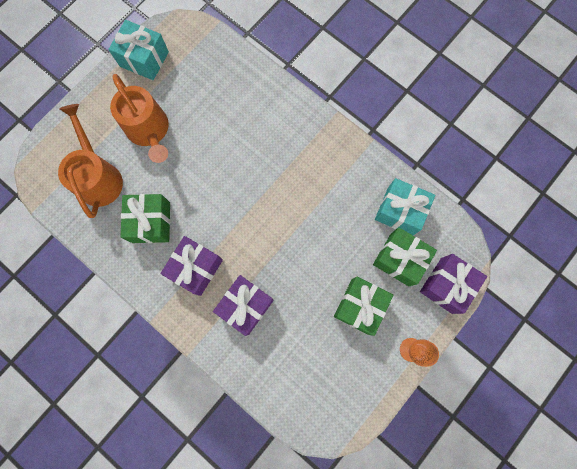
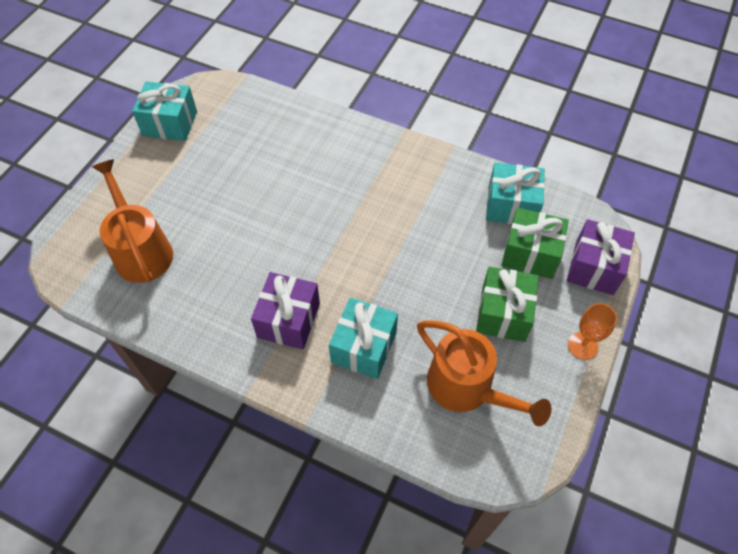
camera: 15 degrees left, 20 degrees down
orange watering can [110,74,169,163] -> orange watering can moved to [417,320,551,426]
green gift [120,194,170,243] -> none
purple gift [213,275,274,336] -> turquoise gift [329,297,398,379]

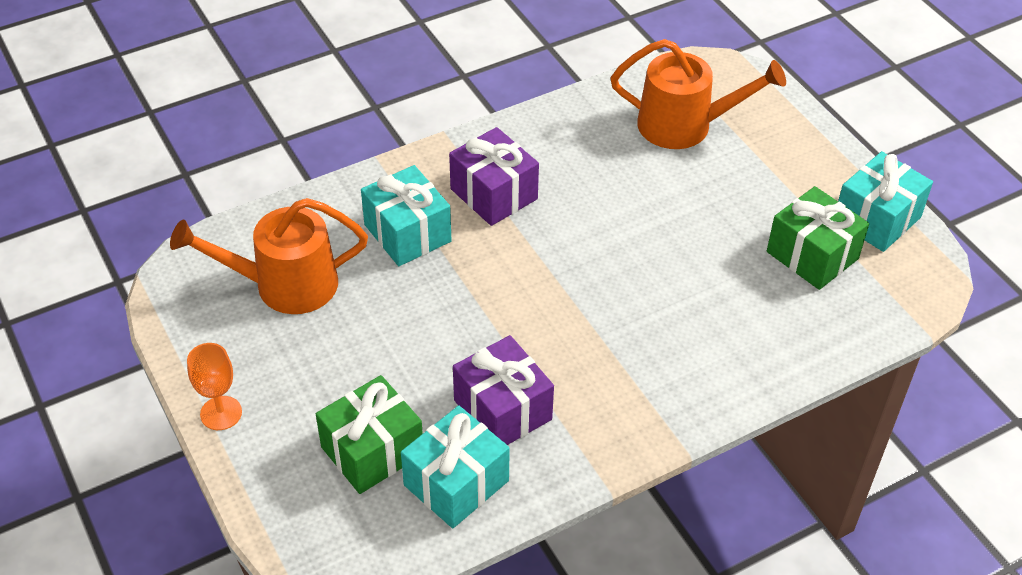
camera: 125 degrees right, 10 degrees down
green gift [476,267,539,342] -> green gift moved to [767,186,869,290]
purple gift [567,219,635,295] -> purple gift moved to [453,335,554,445]

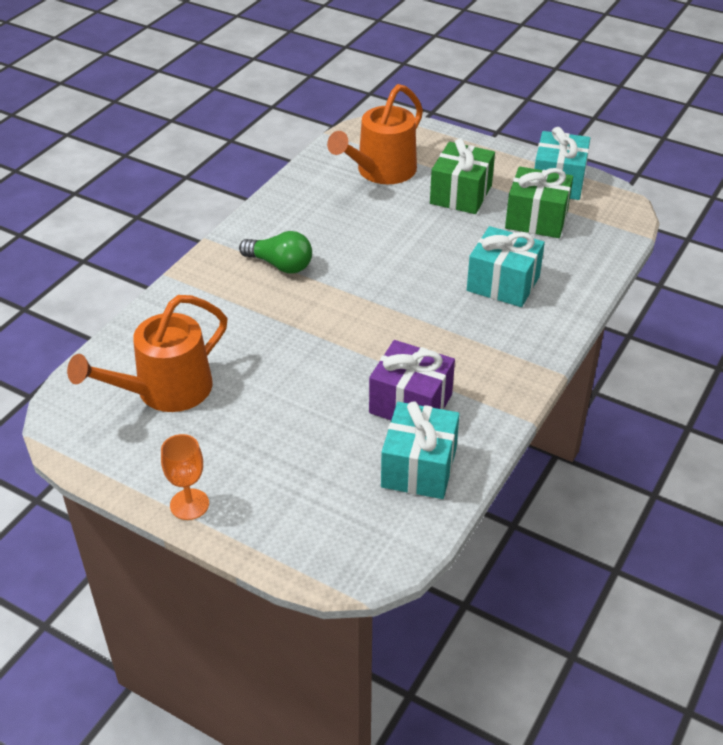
camera: 30 degrees left, 5 degrees down
green gift [316,375,423,494] -> green gift moved to [430,138,495,214]
turquoise gift [361,165,452,266] -> turquoise gift moved to [467,226,545,307]
purple gift [449,127,539,226] -> green light bulb [239,231,312,274]
orange watering can [611,39,786,149] -> orange watering can turned 150 degrees clockwise [327,84,423,184]

